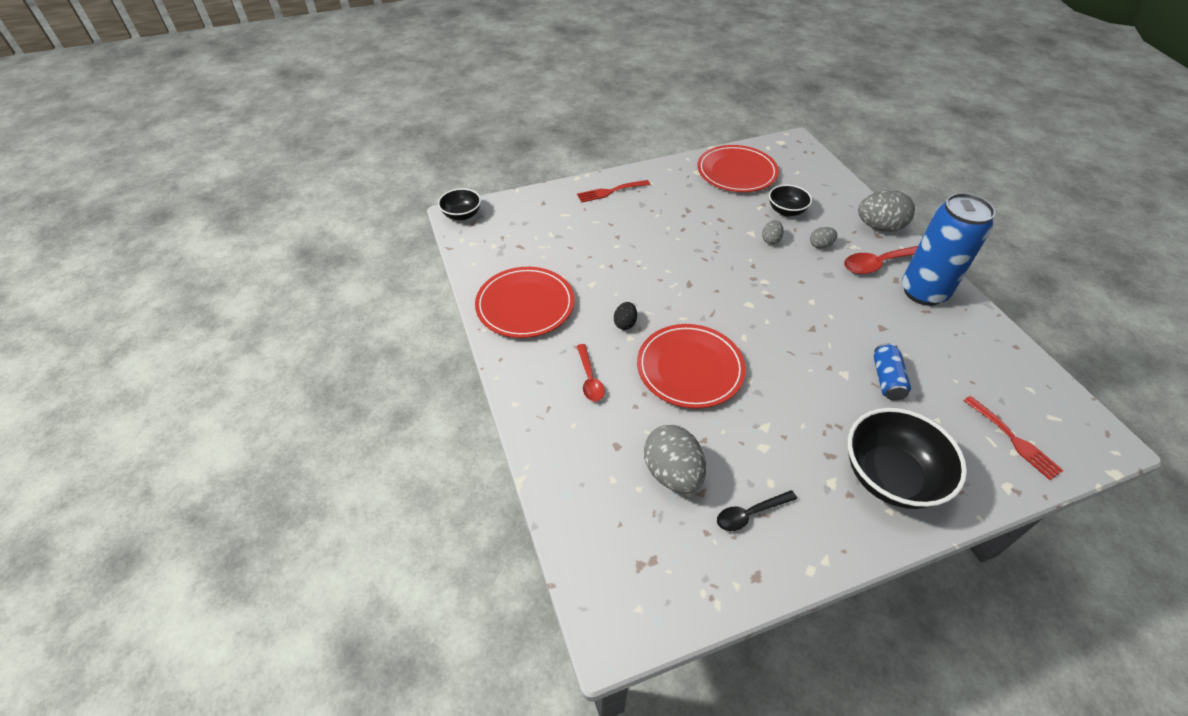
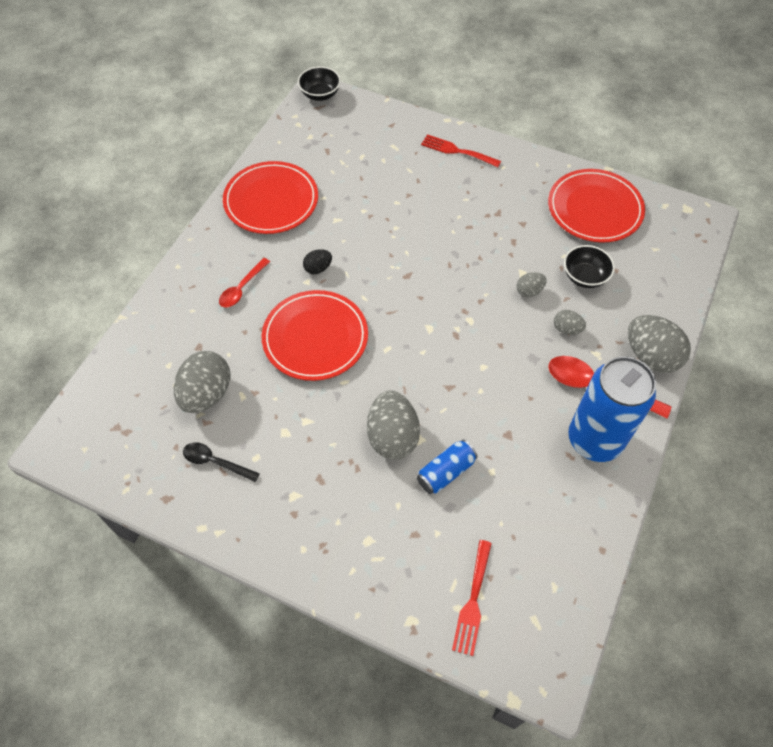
camera: 45 degrees right, 10 degrees up
black bowl [848,408,967,509] -> none
none -> grey egg [367,390,420,460]

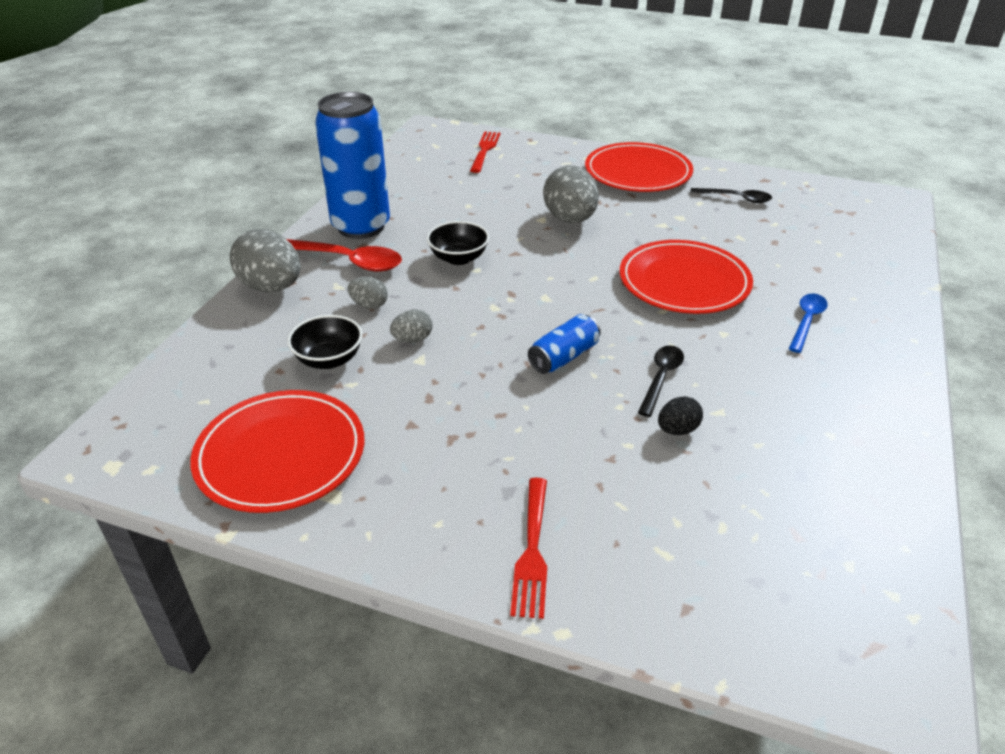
camera: 175 degrees right, 20 degrees down
grey egg [174,351,231,413] -> none
red spoon [219,258,270,308] -> blue spoon [789,294,828,353]
red plate [223,161,318,234] -> red plate moved to [585,142,693,192]
black bowl [298,66,341,101] -> black bowl moved to [427,221,489,265]
black egg [303,249,332,274] -> black egg moved to [658,396,703,435]
blue can [417,440,478,494] -> blue can moved to [528,314,601,374]
red fork [421,134,501,167] -> red fork turned 75 degrees clockwise [510,478,547,619]
none -> black spoon [638,345,684,417]

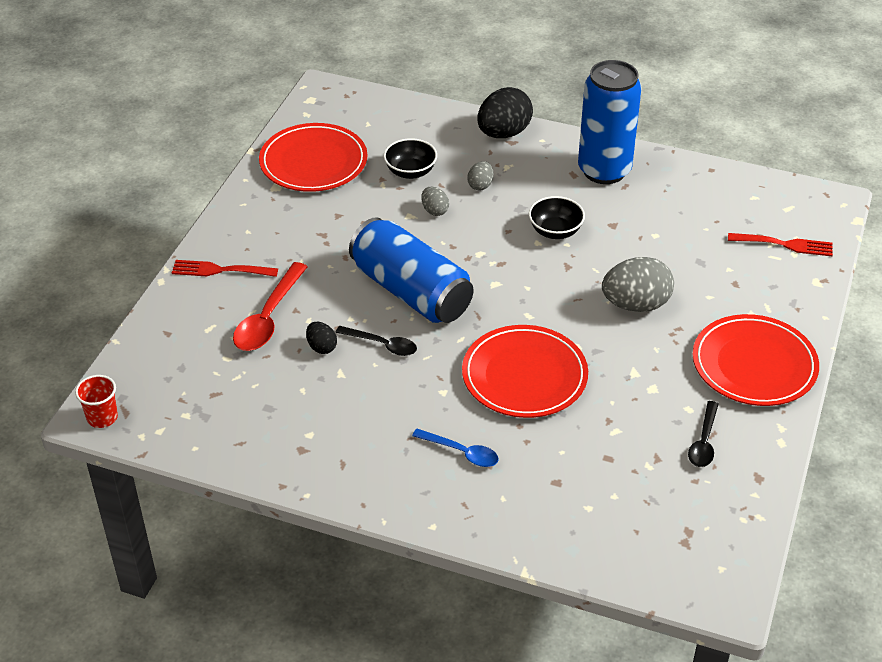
camera: 90 degrees right, 5 degrees up
grey egg [230,229,300,292] -> black egg [477,87,533,138]
red spoon [286,239,402,272] -> red spoon moved to [233,262,308,351]
blue can [528,314,601,374] -> blue can [349,217,473,323], size x2.09
none -> red cup [75,375,118,428]

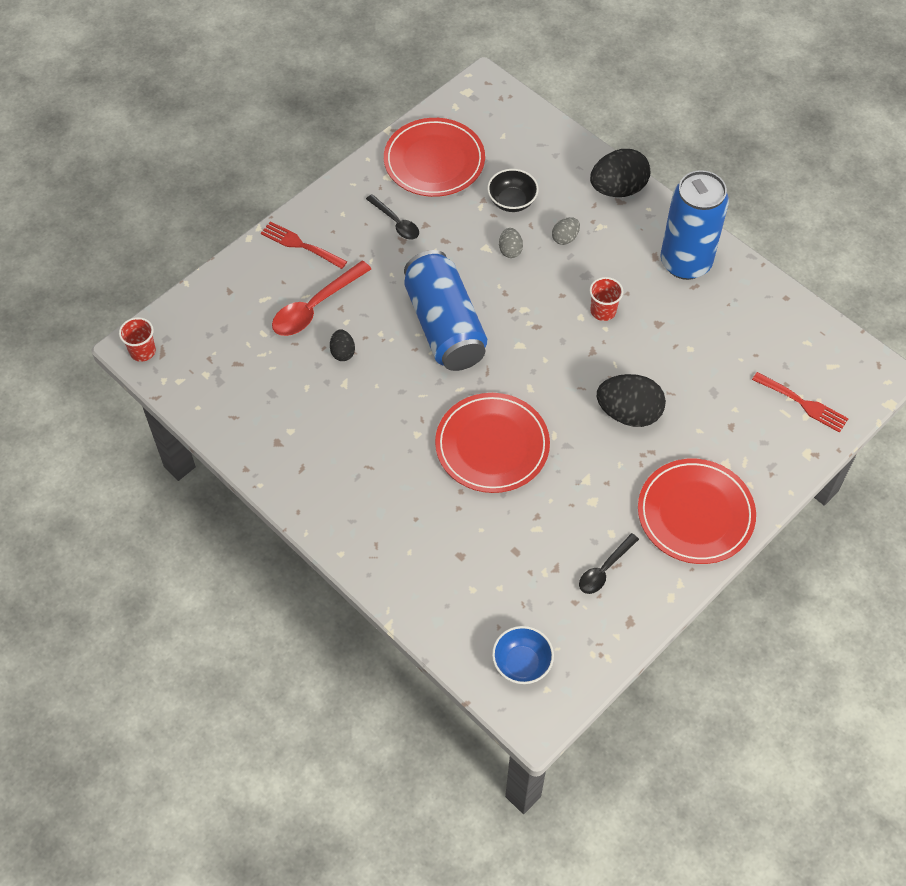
camera: 25 degrees right, 15 degrees up
black spoon [335,326,417,356] -> black spoon moved to [366,194,419,240]
blue spoon [412,428,499,467] -> none
black bowl [529,196,585,239] -> red cup [589,277,623,321]
grey egg [602,257,674,312] -> black egg [597,374,666,427]
none -> blue bowl [492,626,554,684]

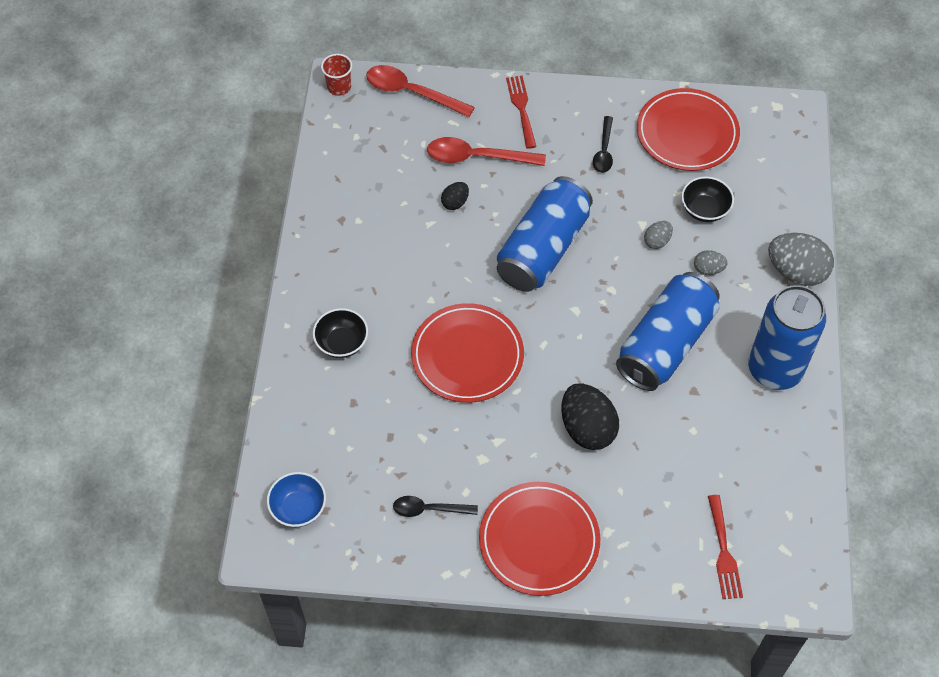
camera: 50 degrees right, 0 degrees up
red cup [589,277,623,321] -> blue can [616,272,720,391]
black egg [590,149,650,197] -> grey egg [768,233,834,286]
none -> black bowl [313,308,368,358]
none -> red spoon [366,65,475,117]

